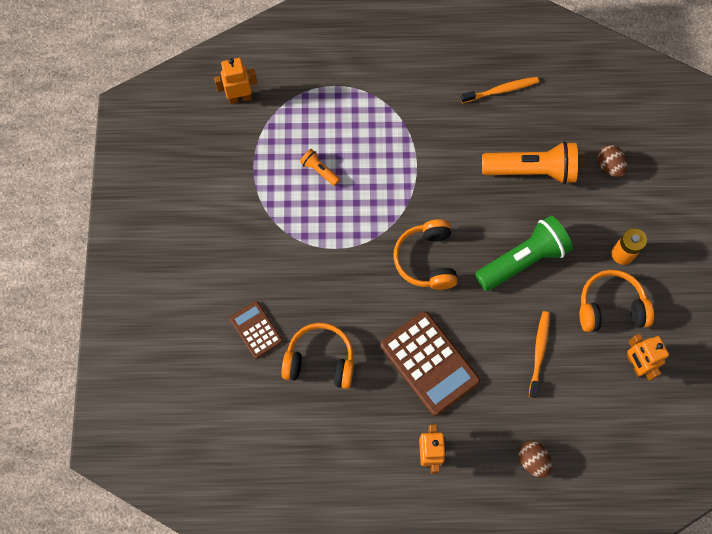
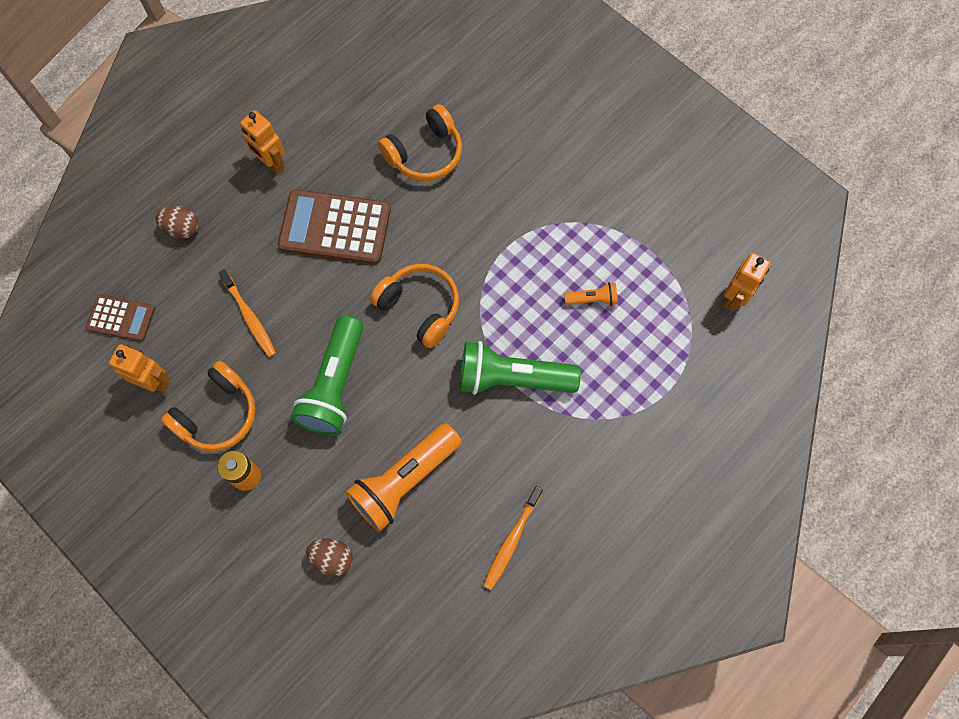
camera: 135 degrees right, 0 degrees up
brown calculator [230,301,283,359] -> brown calculator moved to [86,295,155,341]
none -> green flashlight [460,341,581,395]

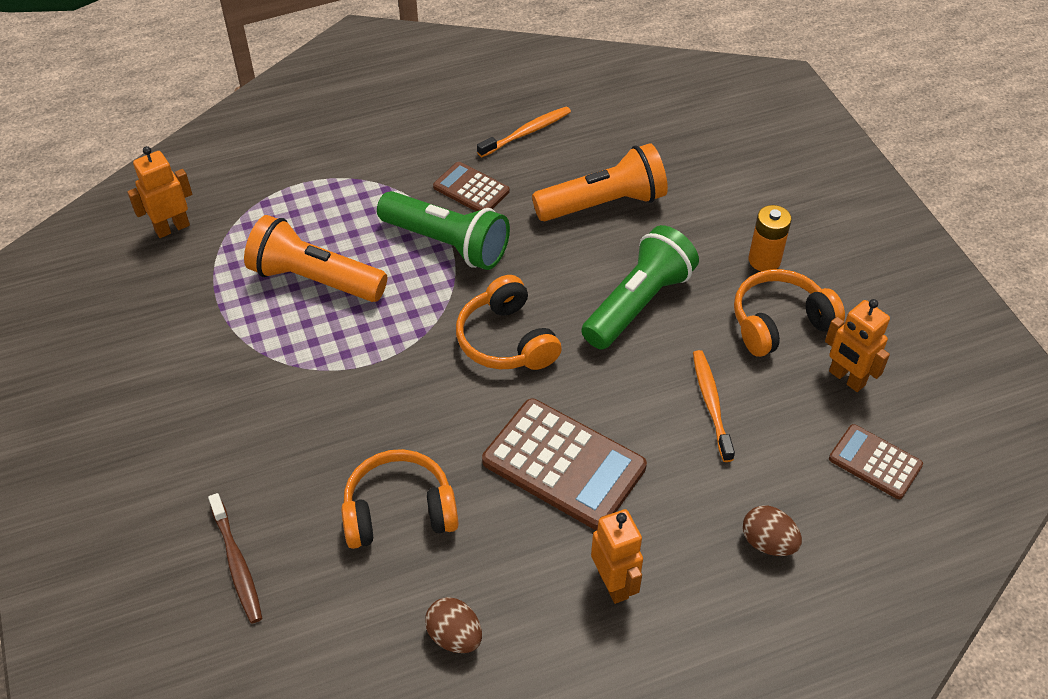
camera: 155 degrees left, 20 degrees down
brown egg [306,538,353,576] -> brown egg moved to [425,597,482,653]
orange flashlight [564,282,618,306] -> orange flashlight [244,215,387,302], size x2.18
none -> brown toothbrush [208,493,262,623]
none -> brown calculator [433,162,509,211]

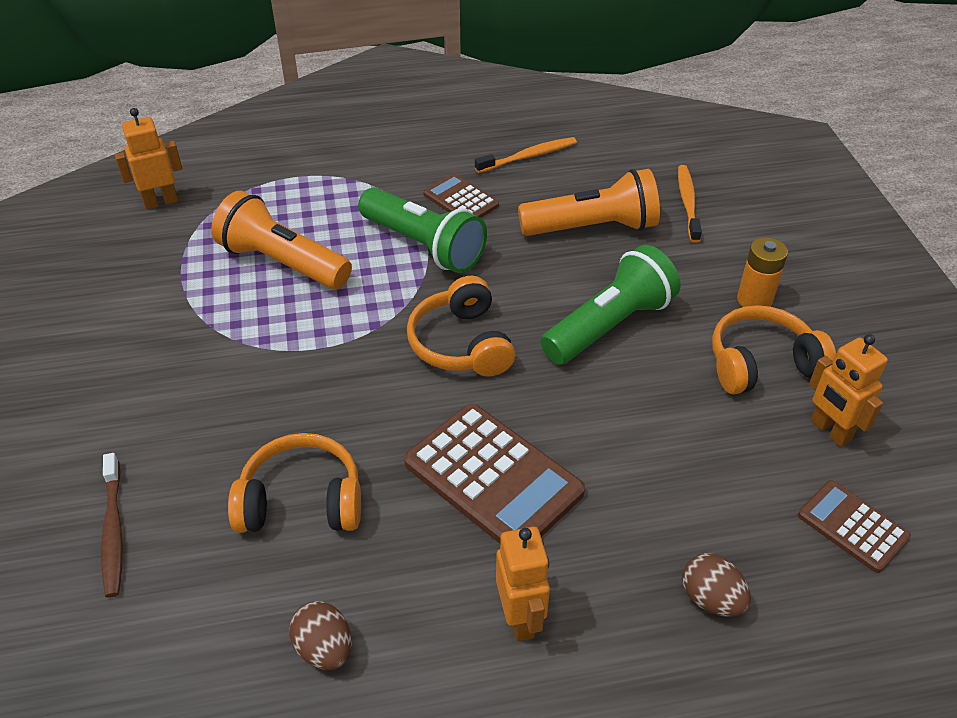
camera: 10 degrees right, 5 degrees down
orange toothbrush [693,350,735,462] -> orange toothbrush moved to [678,165,702,243]

